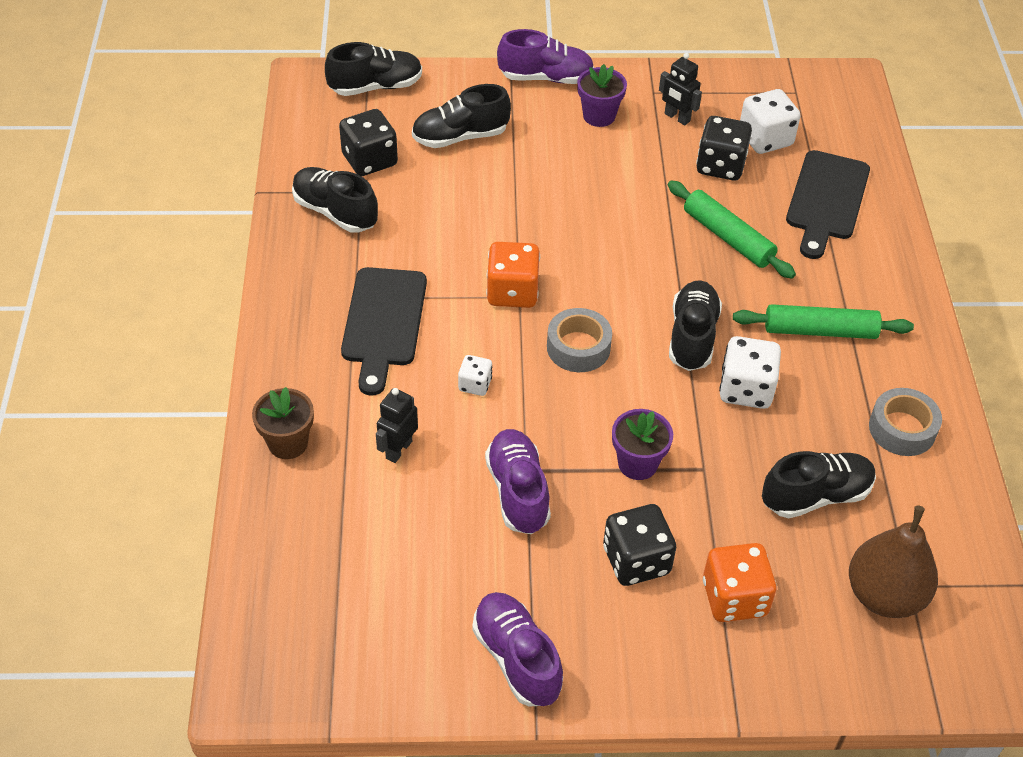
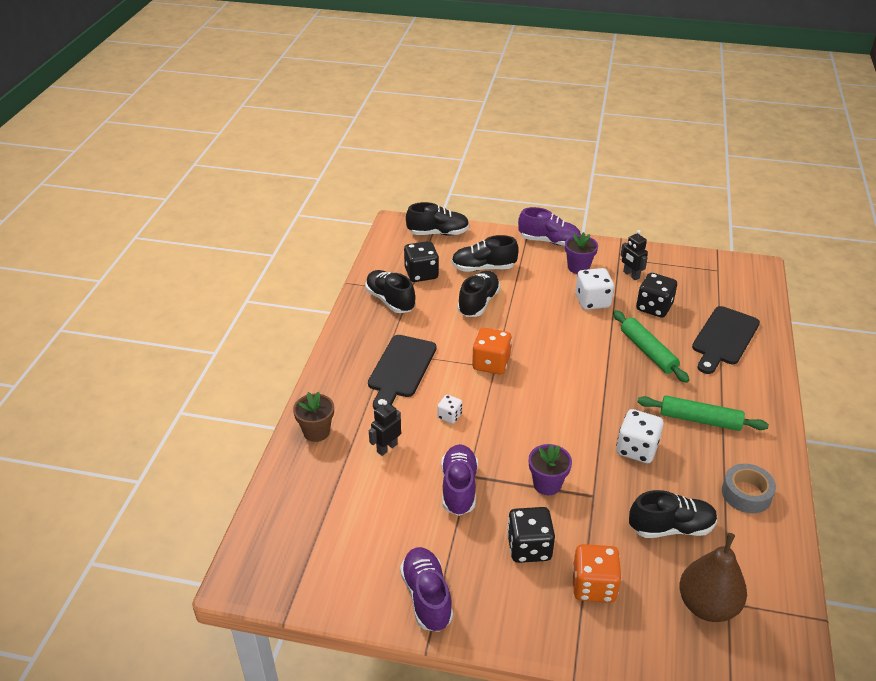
camera: 15 degrees right, 10 degrees down
grey tape [547,308,612,372] -> none
black shoe [669,281,722,371] -> black shoe moved to [457,271,500,317]
white dice [740,89,801,154] -> white dice moved to [575,268,614,310]

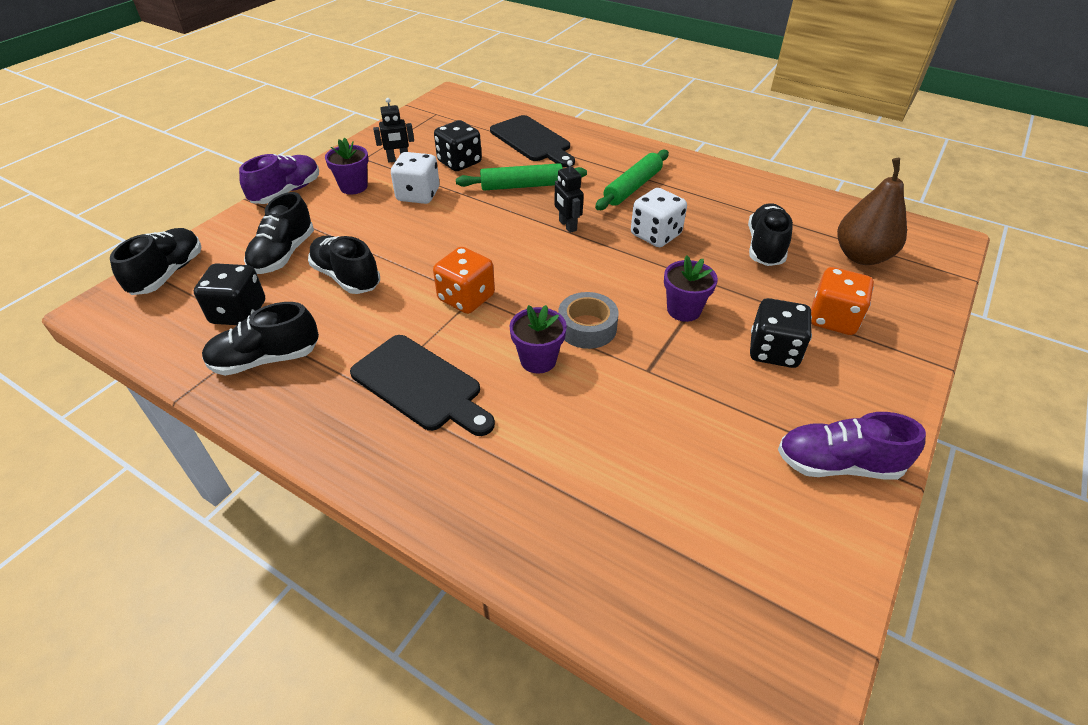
camera: 70 degrees left, 5 degrees up
brown flower pot [293,392,334,442] -> none
black robot [369,400,401,456] -> black robot moved to [554,160,584,233]
white dice [437,395,462,424] -> purple flower pot [510,305,567,374]
purple shoe [441,444,478,516] -> none
grey tape [722,464,776,513] -> grey tape moved to [558,292,618,349]

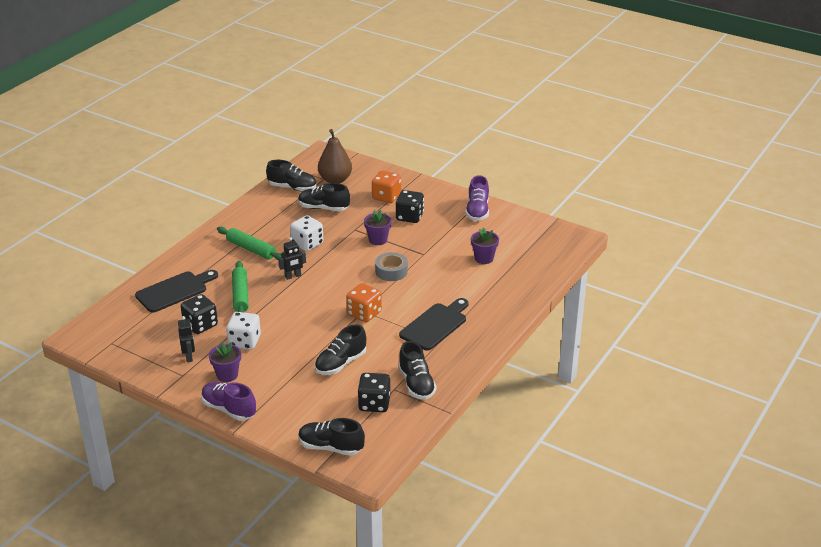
camera: 90 degrees left, 10 degrees down
black shoe [244,192,314,274] -> black shoe moved to [266,160,317,191]
purple flower pot [510,305,567,374] -> purple flower pot moved to [471,228,499,264]

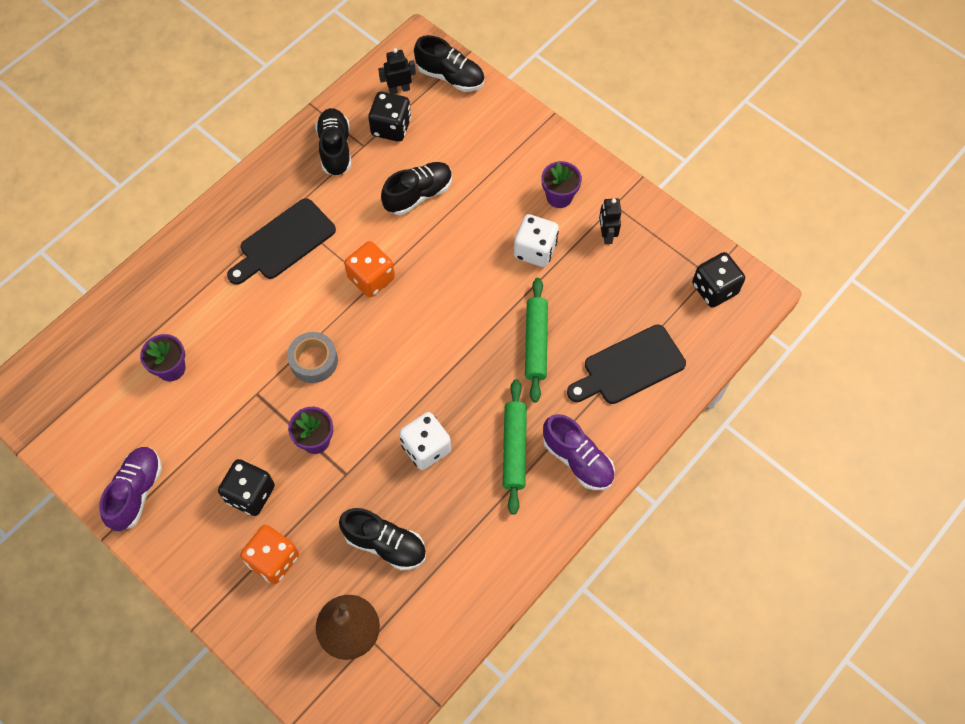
camera: 170 degrees left, 30 degrees up
black dice [181,294,218,334] -> black dice moved to [692,252,745,308]
purple shoe [201,382,256,421] -> purple shoe moved to [543,414,615,490]
green rolling pin [217,227,281,261] -> green rolling pin turned 45 degrees clockwise [503,379,527,515]
black shoe [266,160,317,191] -> none
black robot [279,237,306,280] -> black robot moved to [378,48,416,94]

